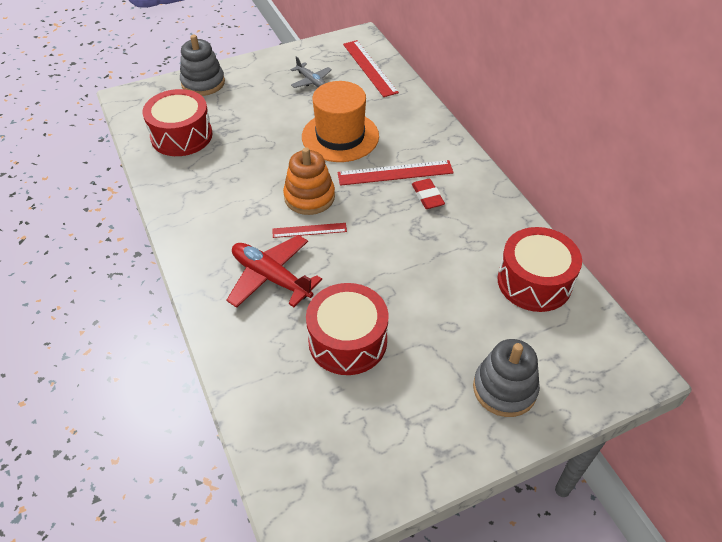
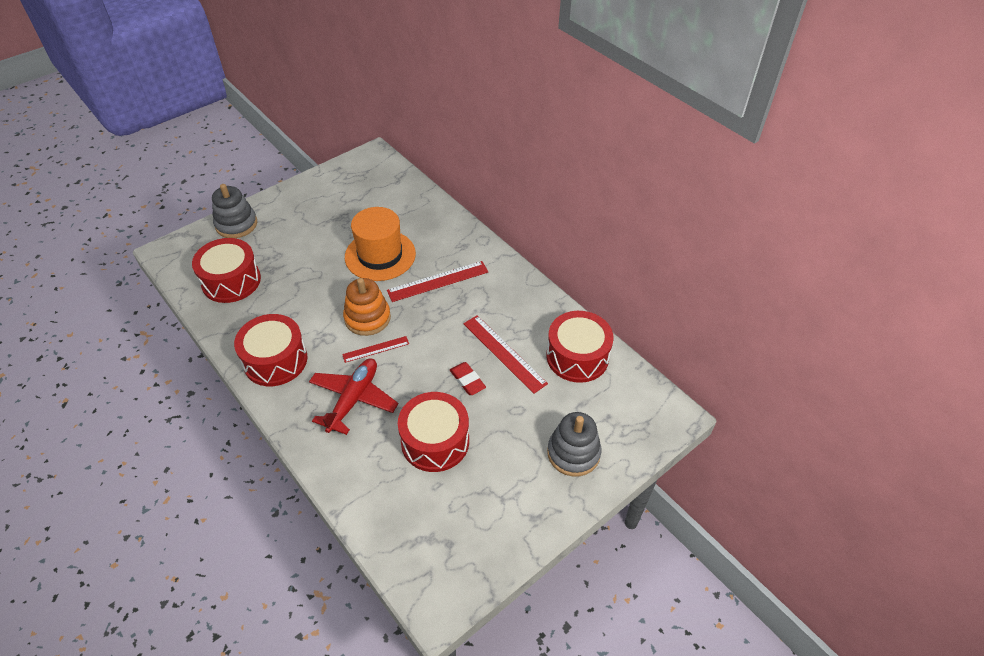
camera: 15 degrees left, 0 degrees up
red plane [226,235,322,308] -> red plane turned 90 degrees clockwise [309,358,398,435]
grey plane [290,56,332,88] -> none
red ruler [343,40,399,97] -> red ruler moved to [463,315,548,394]
red eraser [412,179,445,209] -> red eraser moved to [450,362,486,395]
none -> red drum [234,314,307,386]

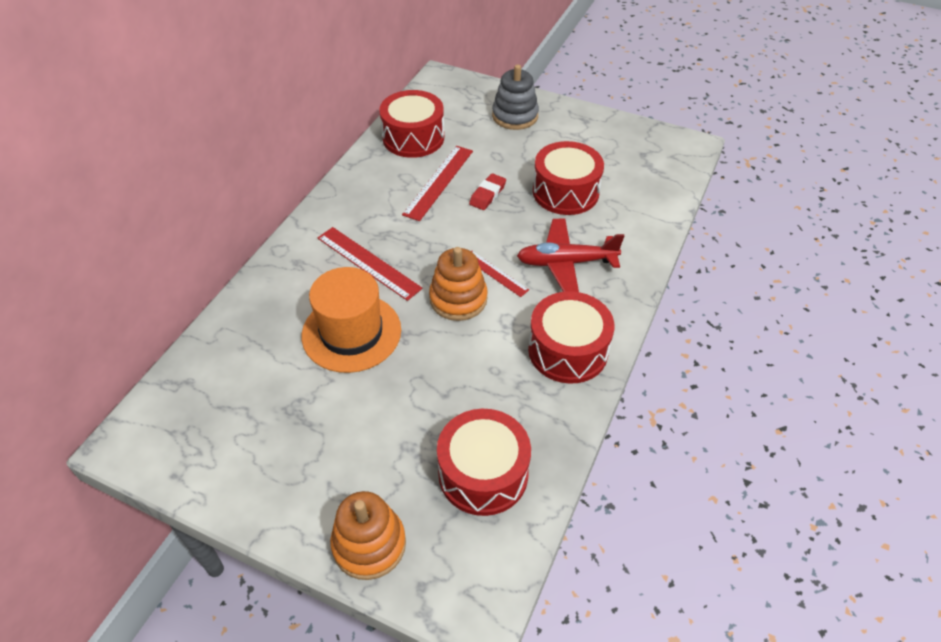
camera: 115 degrees left, 0 degrees up
grey stacking toy [212,184,257,238] -> orange stacking toy [330,491,406,580]

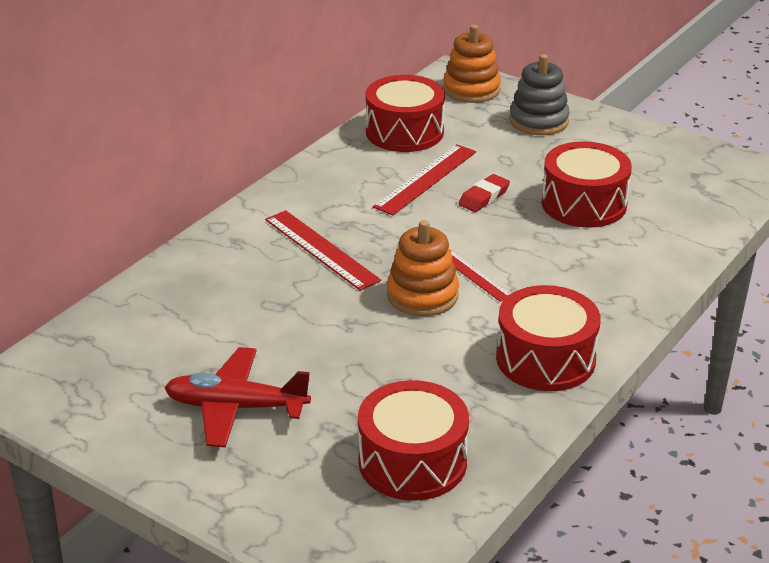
camera: 10 degrees right, 15 degrees down
orange hat [302,267,401,373] -> none
orange stacking toy [330,491,406,580] -> orange stacking toy moved to [443,24,501,103]
red plane [517,218,624,292] -> red plane moved to [164,347,311,448]

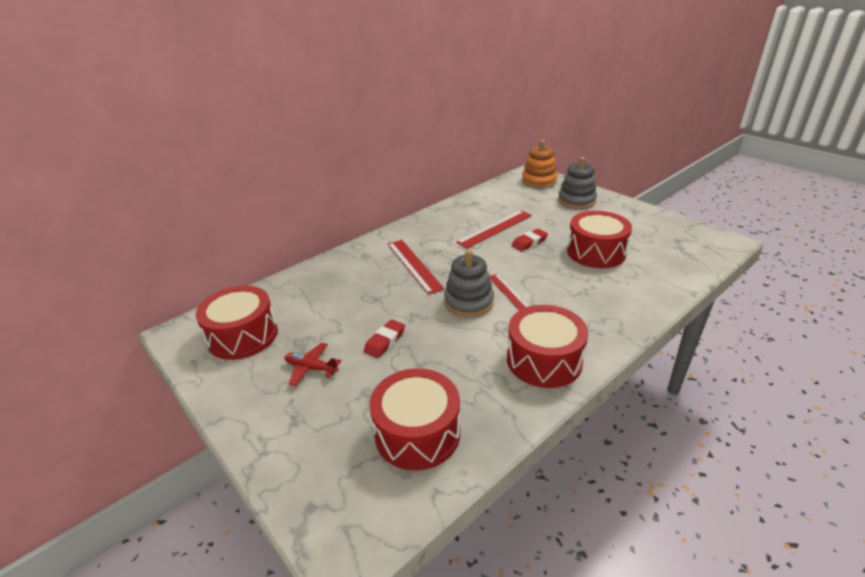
camera: 15 degrees right, 0 degrees up
red plane [164,347,311,448] -> red plane [285,343,341,386], size x0.58
red drum [366,75,445,152] -> red drum moved to [196,286,278,360]
orange stacking toy [387,220,459,316] -> grey stacking toy [444,250,494,317]
none -> red eraser [364,319,405,358]

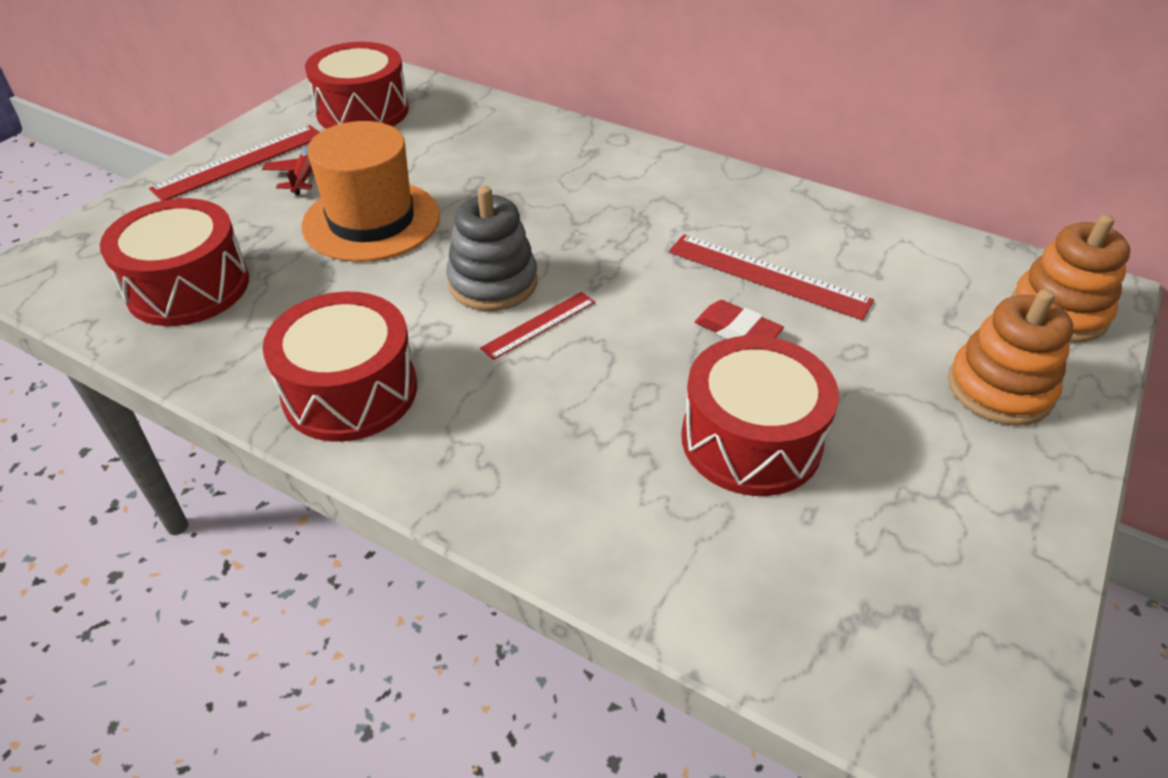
camera: 70 degrees right, 10 degrees up
red eraser [364,319,405,358] -> orange hat [302,121,440,262]
red ruler [388,240,445,295] -> red ruler moved to [149,125,320,201]
grey stacking toy [558,157,597,209] -> orange stacking toy [948,289,1073,426]

